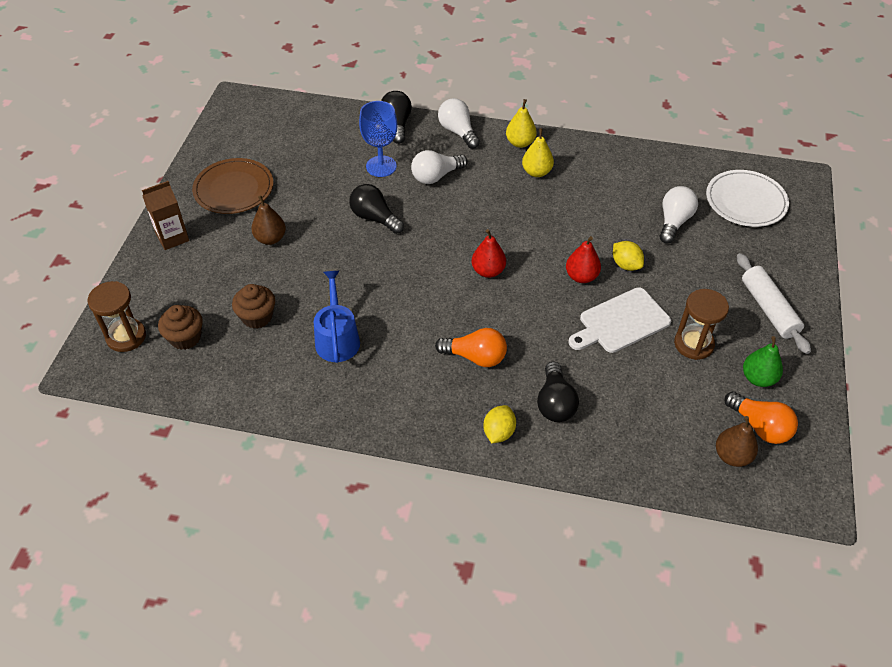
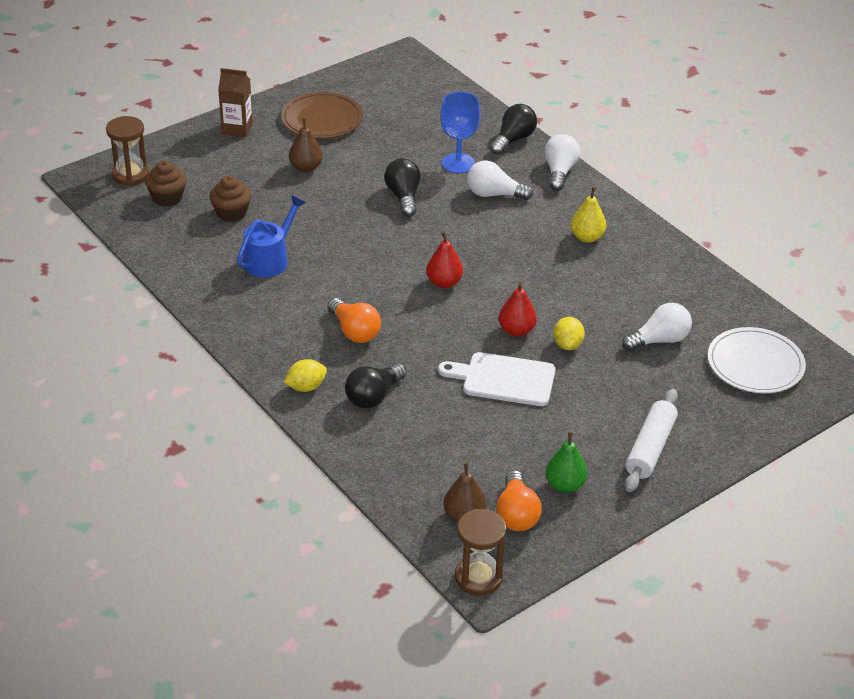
camera: 40 degrees right, 10 degrees down
yellow pear [506,99,537,148] -> none
brown hourglass [674,289,729,360] -> brown hourglass moved to [455,509,506,596]

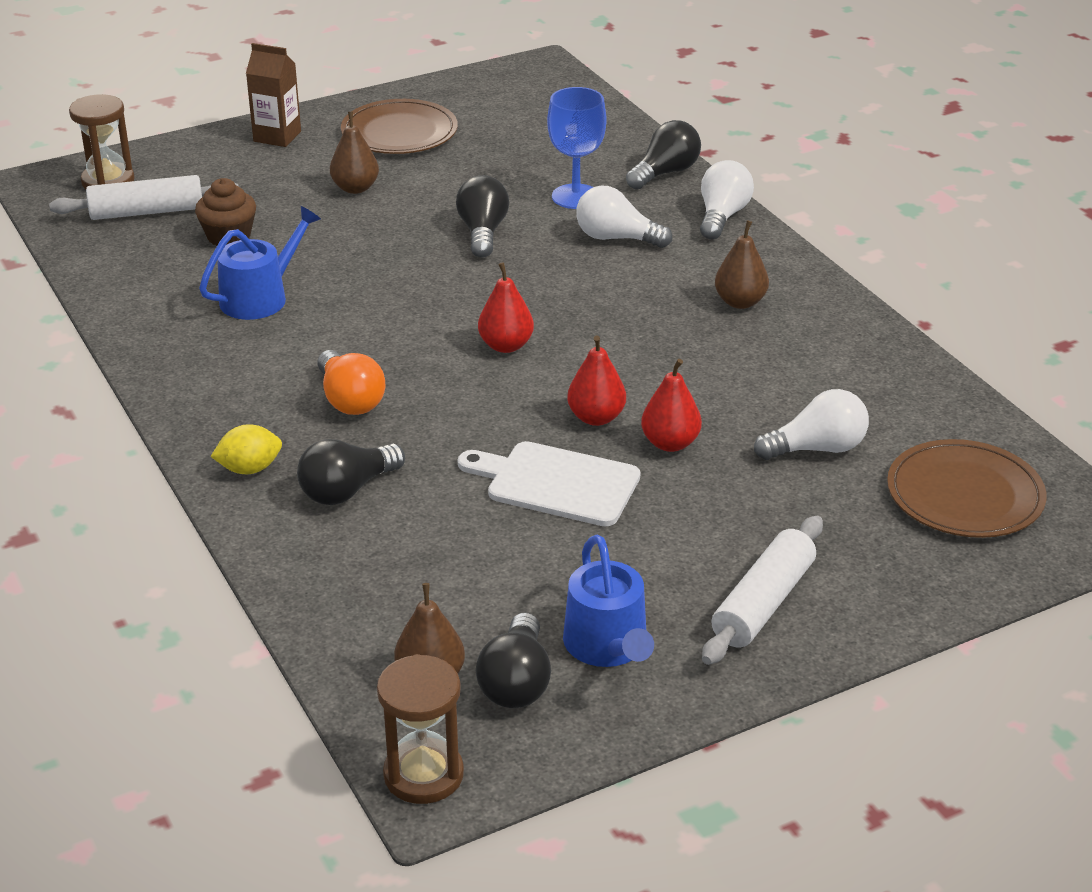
camera: 10 degrees right, 5 degrees down
brown cupcake [145,161,187,207] -> white rolling pin [49,175,239,220]
orange light bulb [496,470,542,531] -> black light bulb [476,612,551,708]
green pear [545,432,588,493] -> blue watering can [563,534,654,667]
yellow lemon [553,317,585,350] -> red pear [641,359,702,452]
yellow pear [571,187,606,243] -> brown pear [715,221,769,309]
white plate [708,327,806,393] -> brown plate [887,439,1047,538]

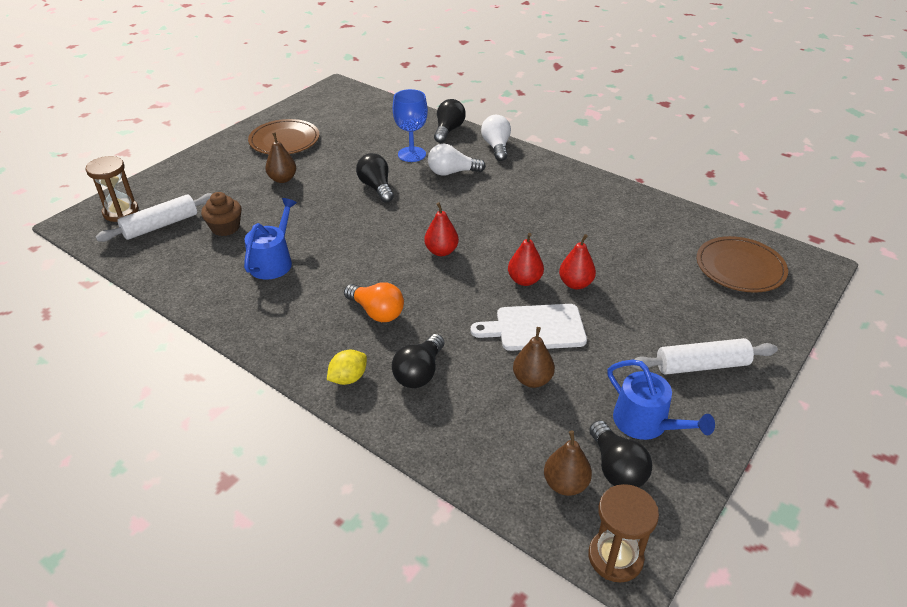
camera: 25 degrees left, 5 degrees up
brown carton [246,43,301,147] -> none
white rolling pin [702,516,823,665] -> white rolling pin turned 75 degrees clockwise [631,338,778,375]
brown pear [715,221,769,309] -> brown pear moved to [513,327,555,388]
white light bulb [754,389,869,460] -> none

